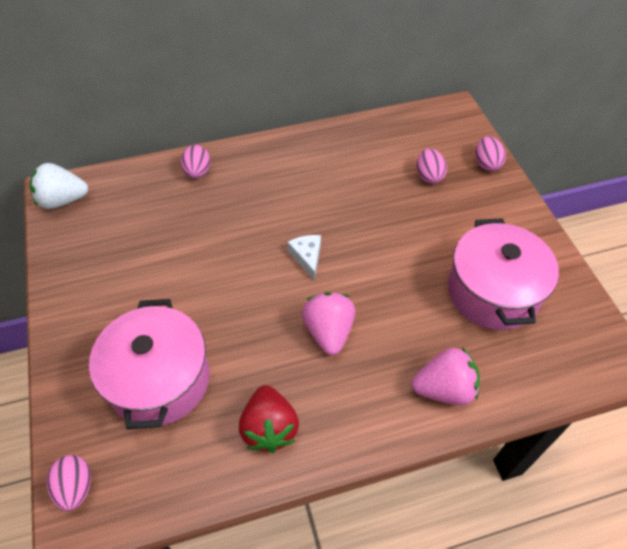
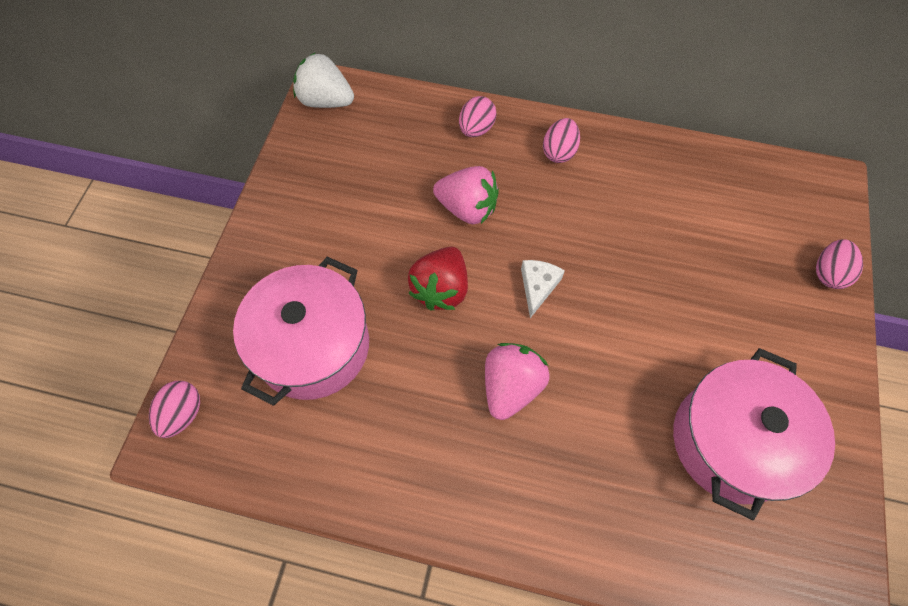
camera: 30 degrees right, 10 degrees up
red strawberry [239,385,299,453] -> red strawberry moved to [408,247,468,311]
pink strawberry [412,347,480,405] -> pink strawberry moved to [433,166,499,224]
pink egg [417,148,447,184] -> pink egg moved to [543,118,580,163]

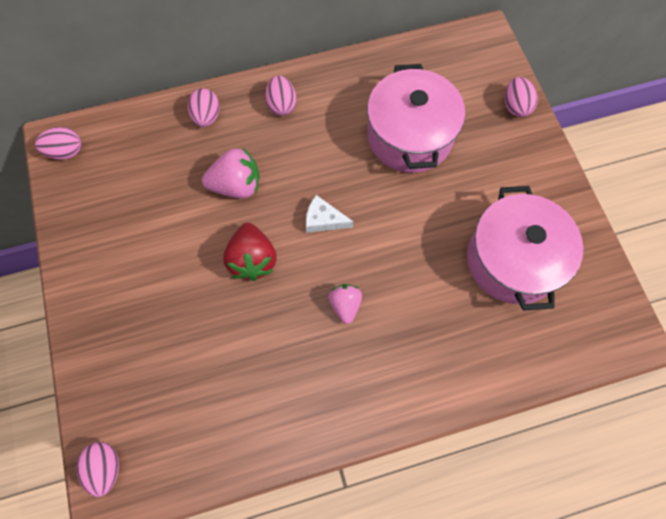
camera: 30 degrees left, 5 degrees up
pink pot [233,257,369,406] -> pink pot moved to [367,64,465,173]
white strawberry [293,53,354,108] -> pink egg [35,127,81,160]
pink strawberry [485,343,550,420] -> pink strawberry [328,284,362,324], size x0.63
white cheese [521,260,565,318] -> white cheese turned 60 degrees counterclockwise [306,195,353,233]

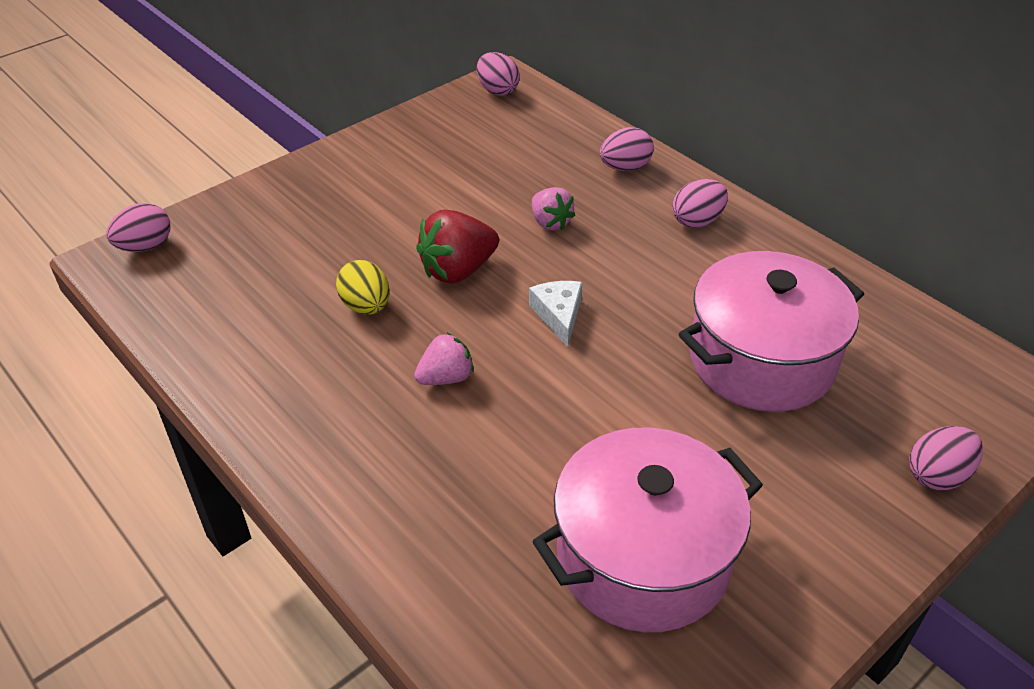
camera: 65 degrees right, 25 degrees down
pink strawberry [202,148,260,198] -> pink strawberry [532,187,575,231], size x0.63
none -> yellow egg [336,260,390,314]

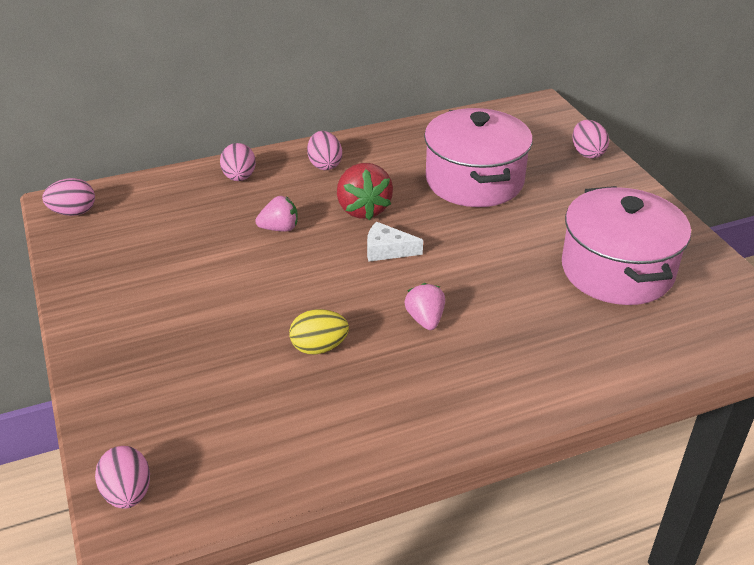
camera: 70 degrees left, 5 degrees down
red strawberry [416,210,499,284] -> red strawberry moved to [337,163,393,220]

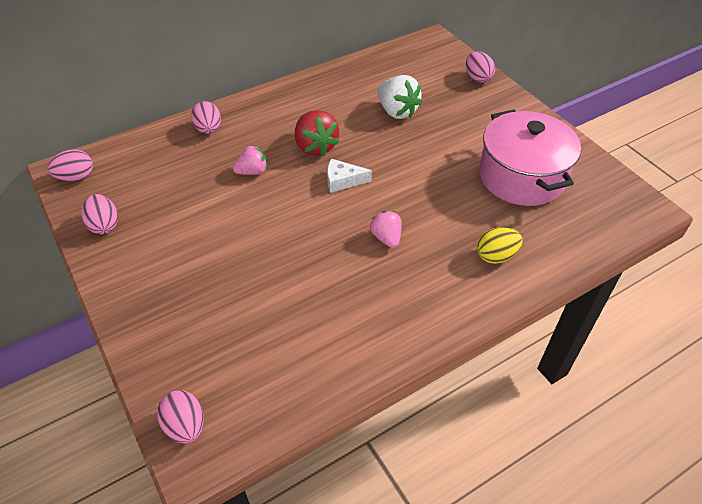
camera: 10 degrees left, 10 degrees up
yellow egg [289,309,349,354] -> yellow egg moved to [477,227,522,264]
pink egg [307,131,342,170] -> pink egg moved to [81,194,118,234]
pink pot [424,108,533,207] -> white strawberry [377,75,422,119]

